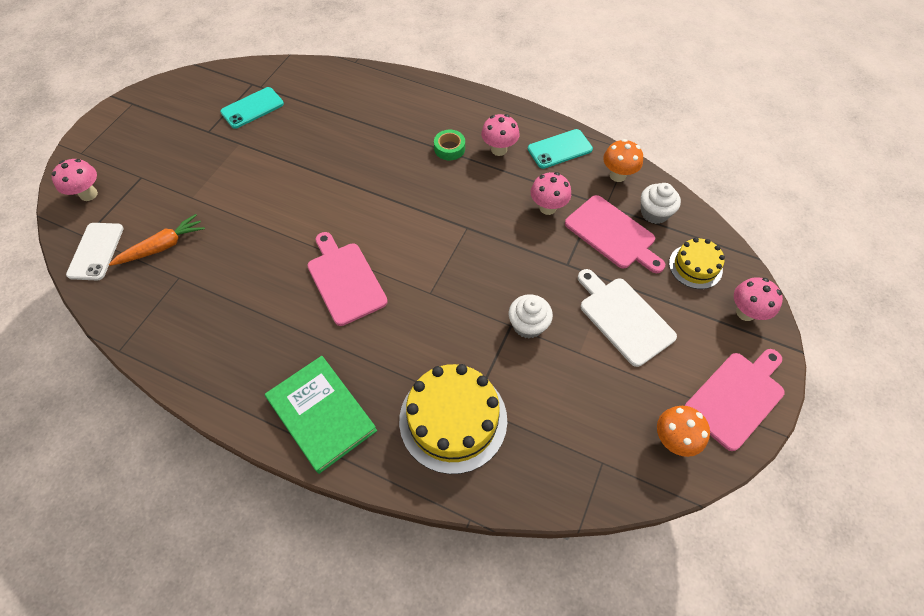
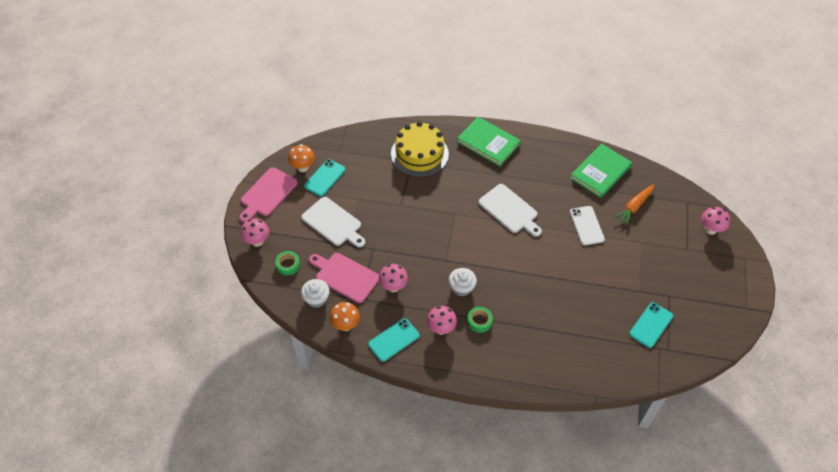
camera: 165 degrees right, 5 degrees down
white phone [66,223,124,280] -> white phone moved to [570,206,605,245]
pink cutting board [307,232,388,326] -> white cutting board [479,184,542,237]
white cupcake [508,294,553,339] -> white cupcake moved to [449,268,477,296]
yellow cake [669,238,725,289] -> green tape [275,251,300,275]
none -> turquoise phone [304,159,346,196]
none -> green book [570,144,632,198]

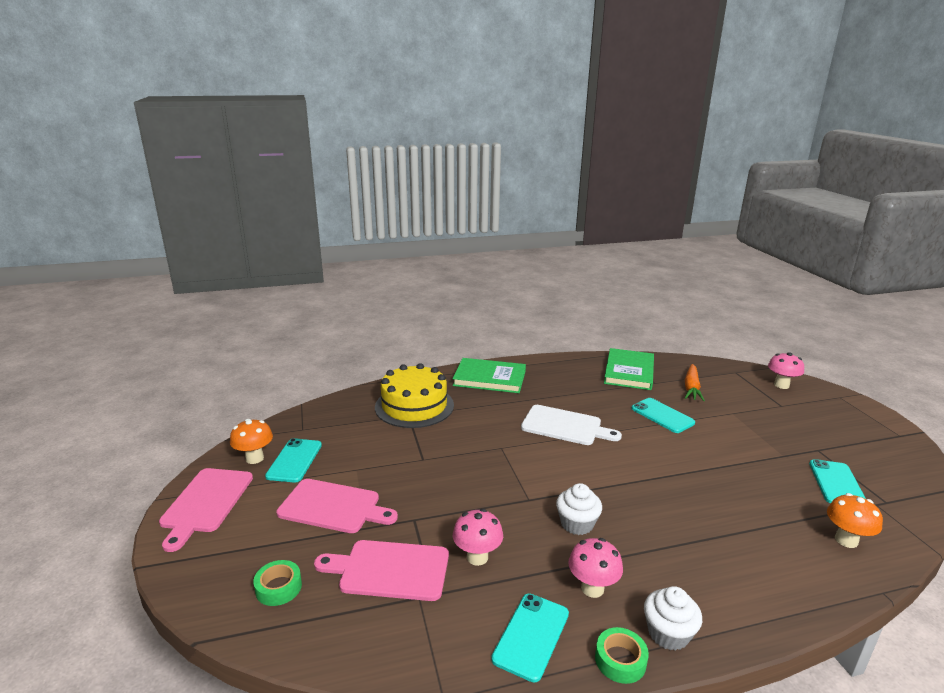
camera: 25 degrees left, 30 degrees down
pink mushroom [241,219,269,247] -> none
white cutting board [301,197,365,247] -> pink cutting board [276,479,398,533]
white cupcake [301,279,330,308] -> white cupcake moved to [644,586,702,651]
orange mushroom [330,302,360,331] -> orange mushroom moved to [827,493,883,548]
green tape [467,307,493,333] -> green tape moved to [595,627,649,684]
white phone [570,206,605,245] -> turquoise phone [631,398,695,433]

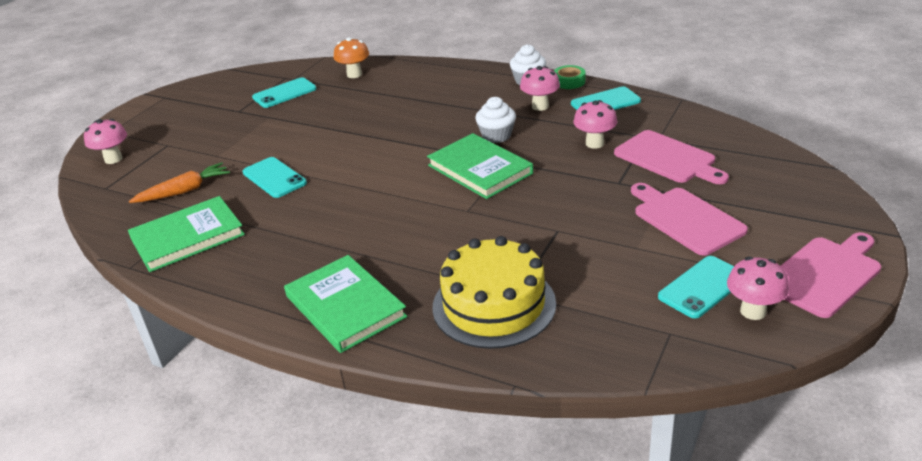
camera: 135 degrees left, 10 degrees up
orange mushroom [230,419,273,464] -> pink mushroom [727,257,789,320]
green tape [253,560,302,606] -> none
white cutting board [521,405,622,445] -> none
turquoise phone [631,398,695,433] -> turquoise phone turned 45 degrees counterclockwise [243,157,307,198]
none -> green book [427,133,533,199]

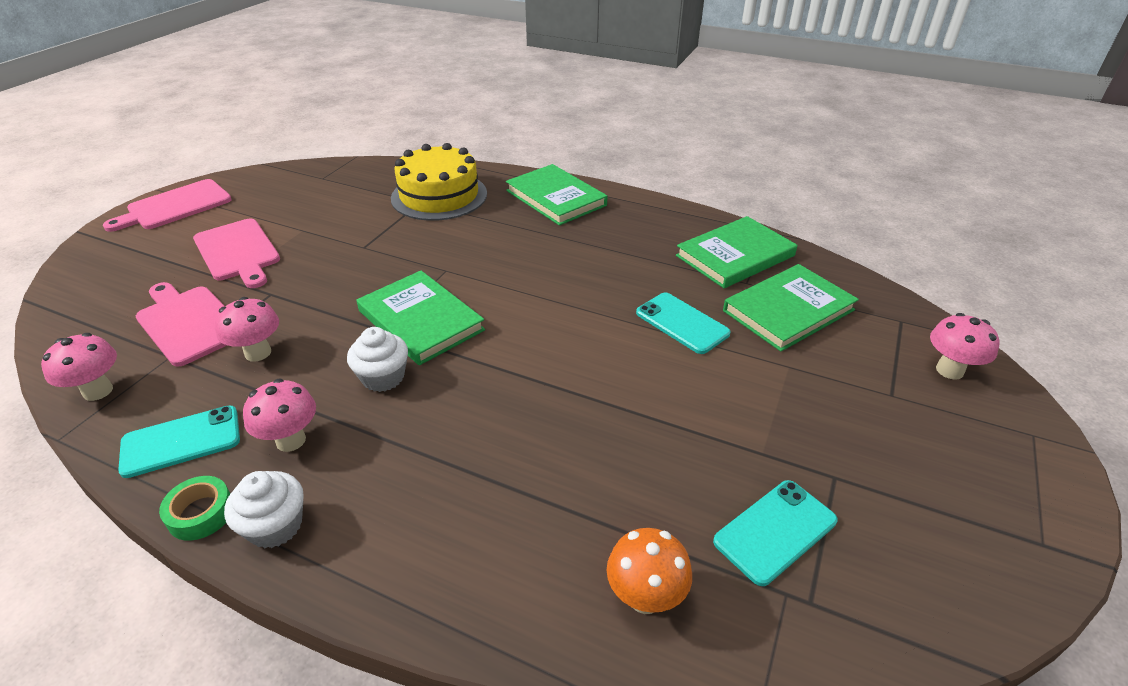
camera: 175 degrees right, 5 degrees up
orange carrot [129,162,230,203] -> green book [723,264,859,351]
turquoise phone [658,256,734,319] -> none
pink mushroom [727,257,789,320] -> pink mushroom moved to [41,333,117,401]

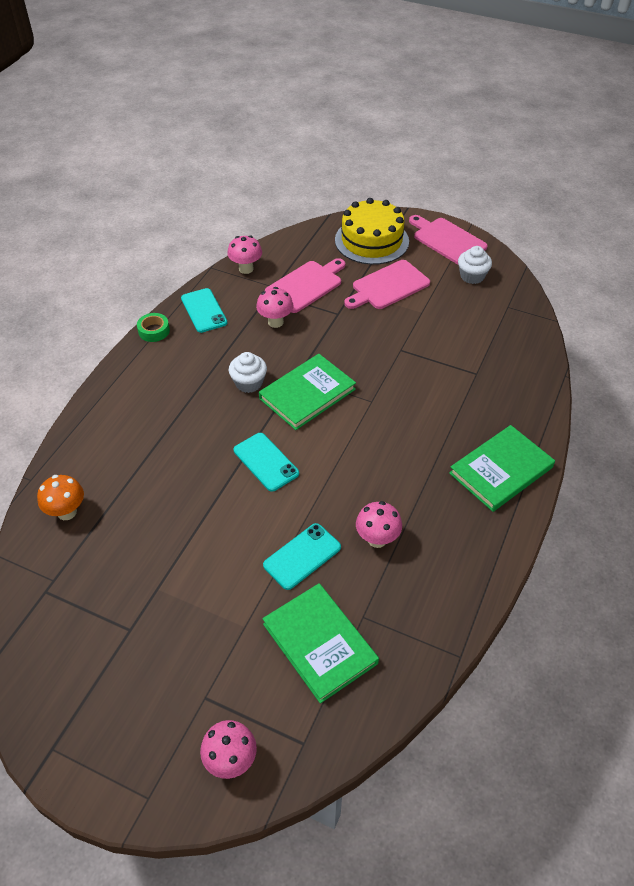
camera: 90 degrees right, 10 degrees up
white cupcake [224,471,304,548] -> white cupcake moved to [458,246,492,284]
pink mushroom [243,378,316,452] -> pink mushroom moved to [356,501,402,548]
yellow cake [391,143,487,221] -> yellow cake moved to [335,198,409,265]
green book [676,216,797,288] -> none
turquoise phone [713,480,838,586] -> turquoise phone moved to [234,433,299,492]

